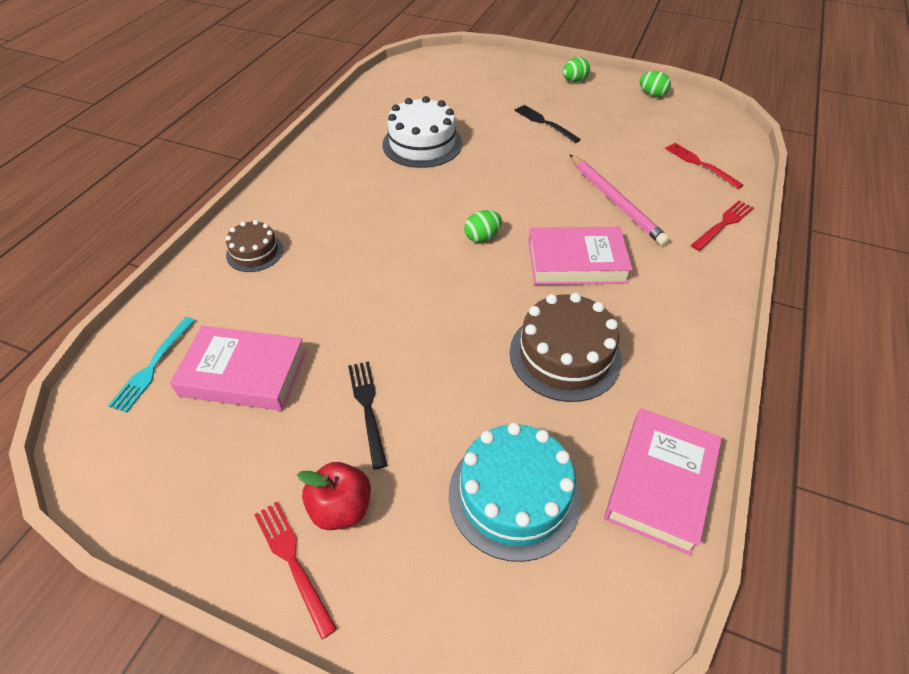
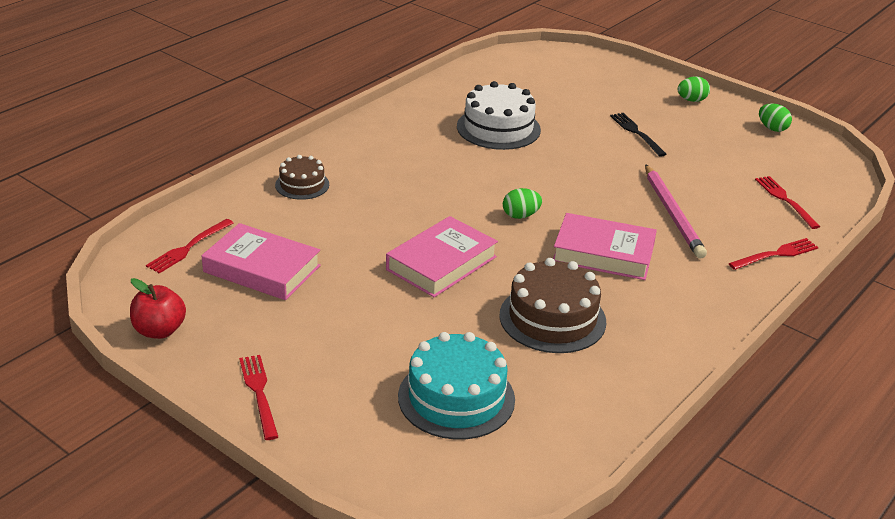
camera: 15 degrees right, 15 degrees down
turquoise fork [108,317,195,413] -> red fork [146,219,233,274]
red apple [297,462,371,530] -> red apple moved to [130,278,186,339]
black fork [348,361,387,469] -> none
pink book [604,408,722,555] -> pink book moved to [386,216,498,297]

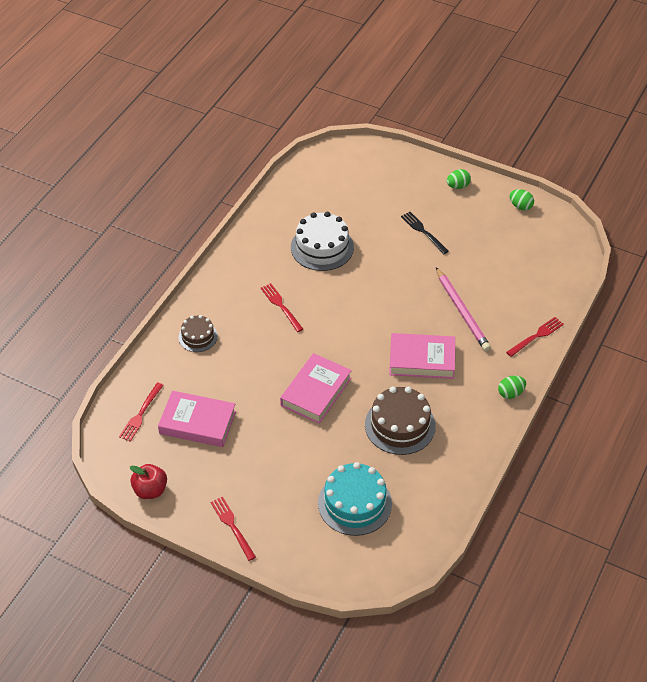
camera: 10 degrees left, 15 degrees up
green egg [503,188,542,219] -> green egg moved to [498,376,526,399]
red fork [755,176,820,229] -> red fork moved to [261,283,303,332]

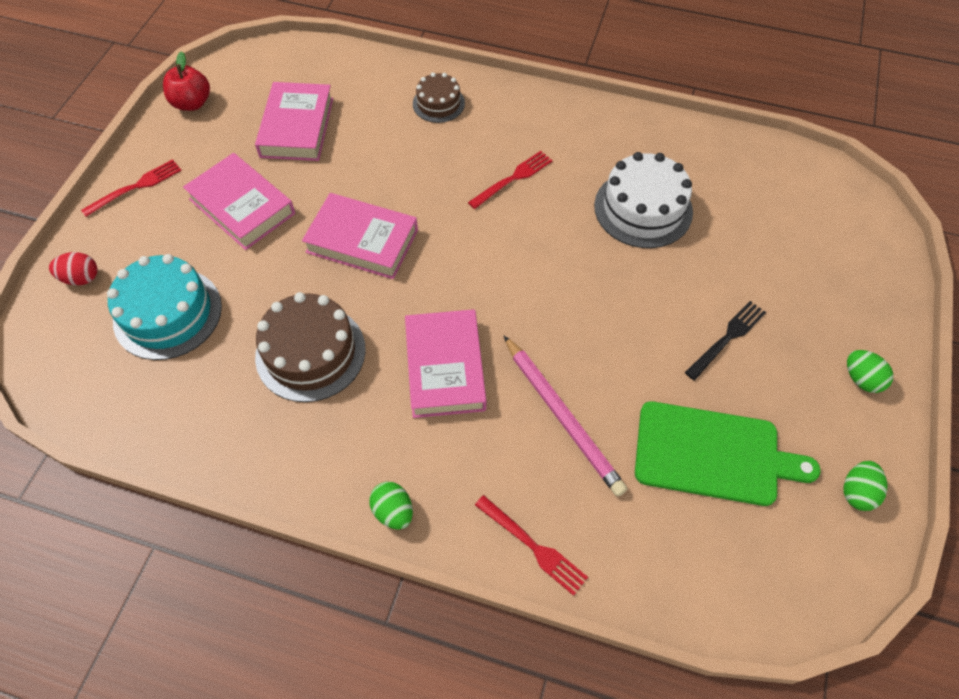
camera: 80 degrees right, 10 degrees up
red fork [119,382,164,442] -> none
pink pencil [436,267,491,351] -> pink pencil turned 90 degrees counterclockwise [504,336,627,496]
none -> red egg [49,252,98,285]
none -> pink book [183,153,295,250]
none -> green cutting board [635,401,821,506]

